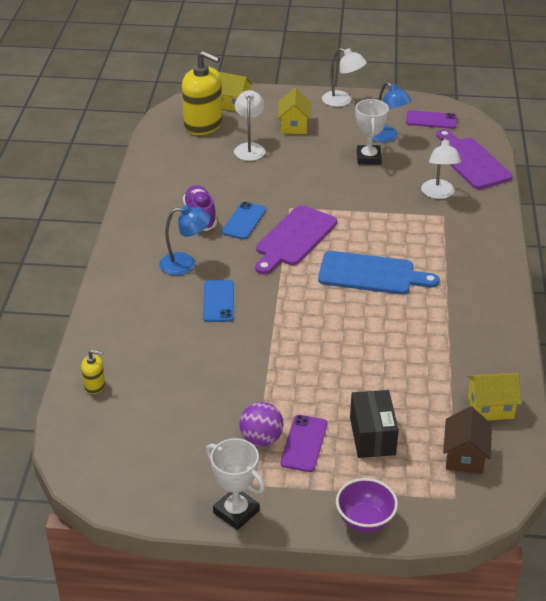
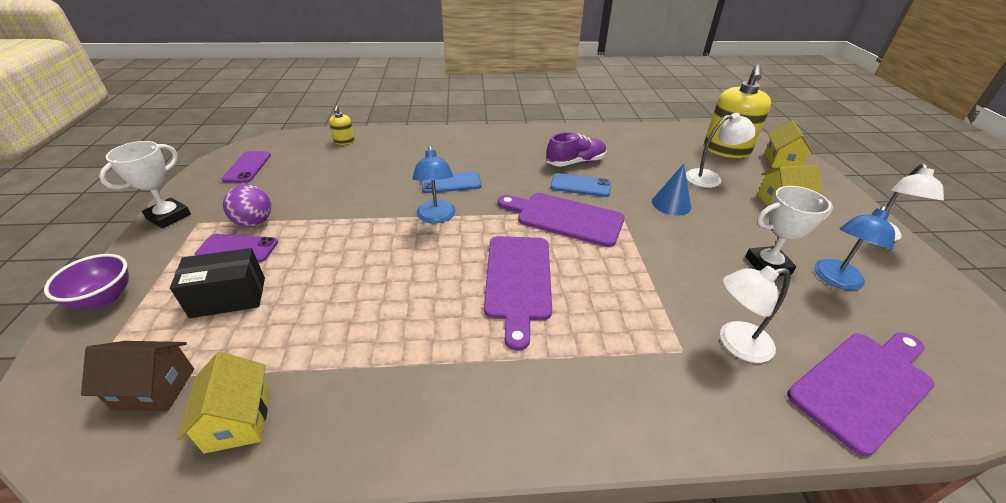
camera: 80 degrees right, 0 degrees up
blue lamp [159,205,210,275] -> blue lamp moved to [412,145,455,223]
blue cutting board [318,251,440,295] -> purple cutting board [484,236,552,351]
purple phone [406,110,457,129] -> purple phone moved to [222,151,271,183]
none -> blue cone [652,164,691,216]

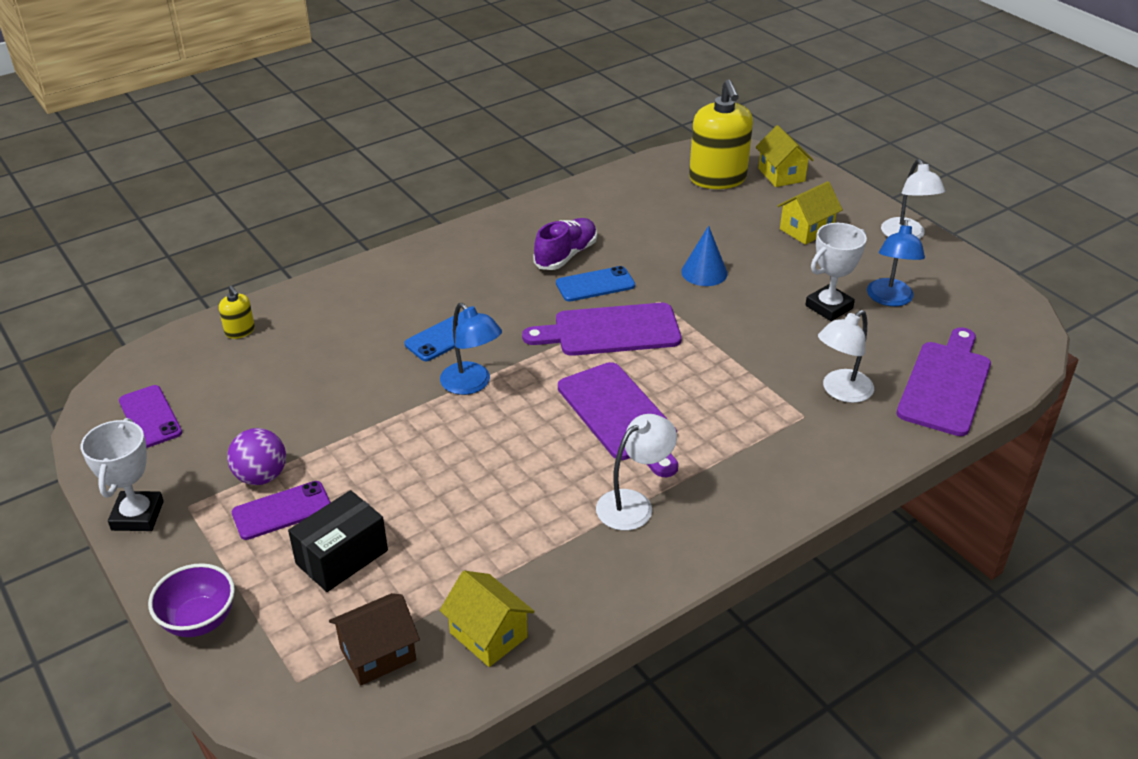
camera: 30 degrees left, 0 degrees up
white lamp [686,113,756,188] -> white lamp moved to [596,414,677,531]

